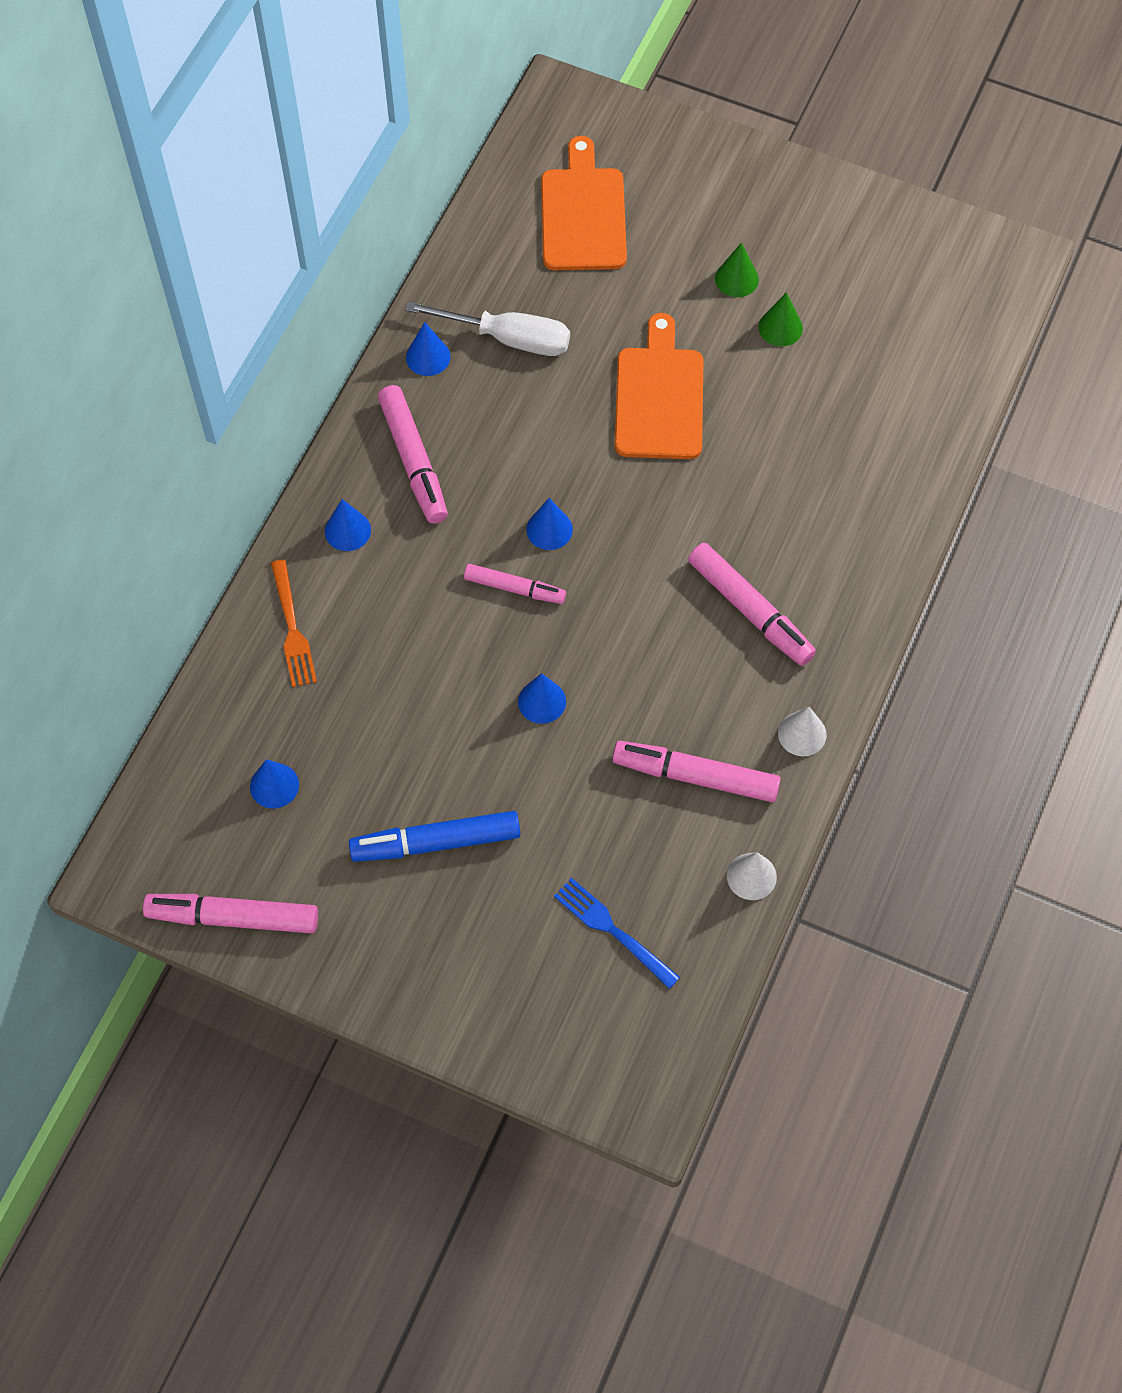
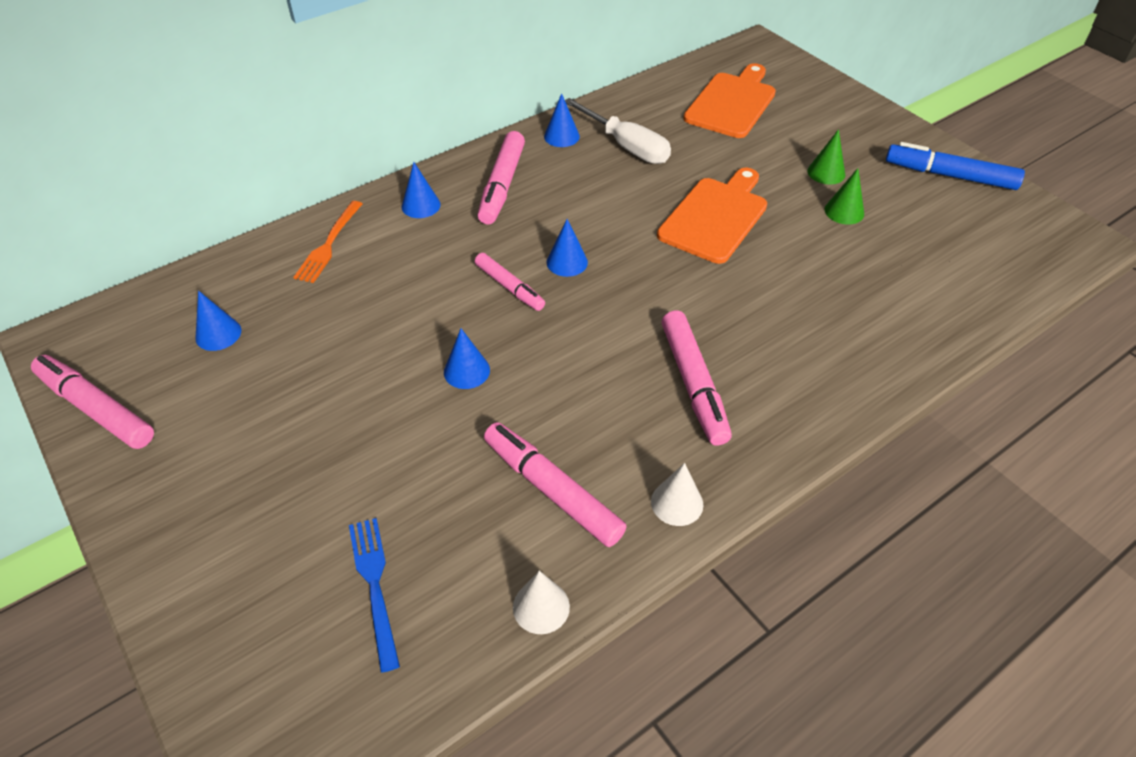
camera: 30 degrees right, 15 degrees down
blue marker [349,811,520,862] -> blue marker moved to [886,142,1025,190]

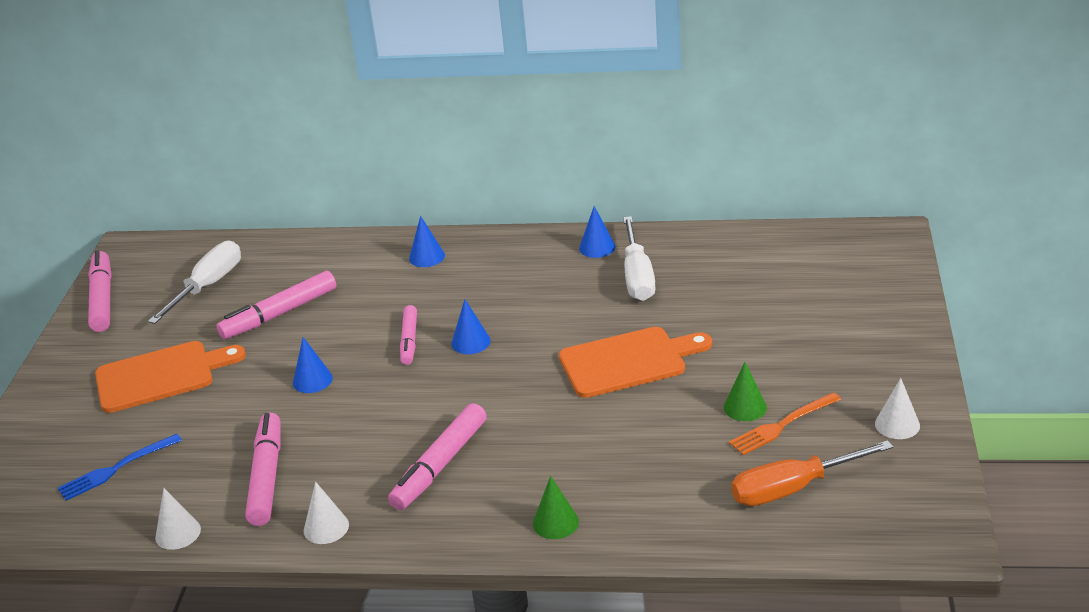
camera: 45 degrees right, 15 degrees down
blue cone [195,291,241,351] -> white screwdriver [148,241,241,324]
orange fork [293,201,362,283] -> orange fork moved to [729,393,841,455]
blue fork [349,518,400,673] -> blue fork turned 150 degrees counterclockwise [58,434,182,501]
pink marker [478,131,525,224] -> pink marker moved to [216,271,336,339]
orange cutting board [684,63,776,138] -> orange cutting board moved to [95,341,246,413]
green cone [807,129,845,185] -> green cone moved to [533,476,579,539]
blue marker [886,142,1025,190] -> white cone [875,378,920,439]
none -> orange screwdriver [731,440,893,506]

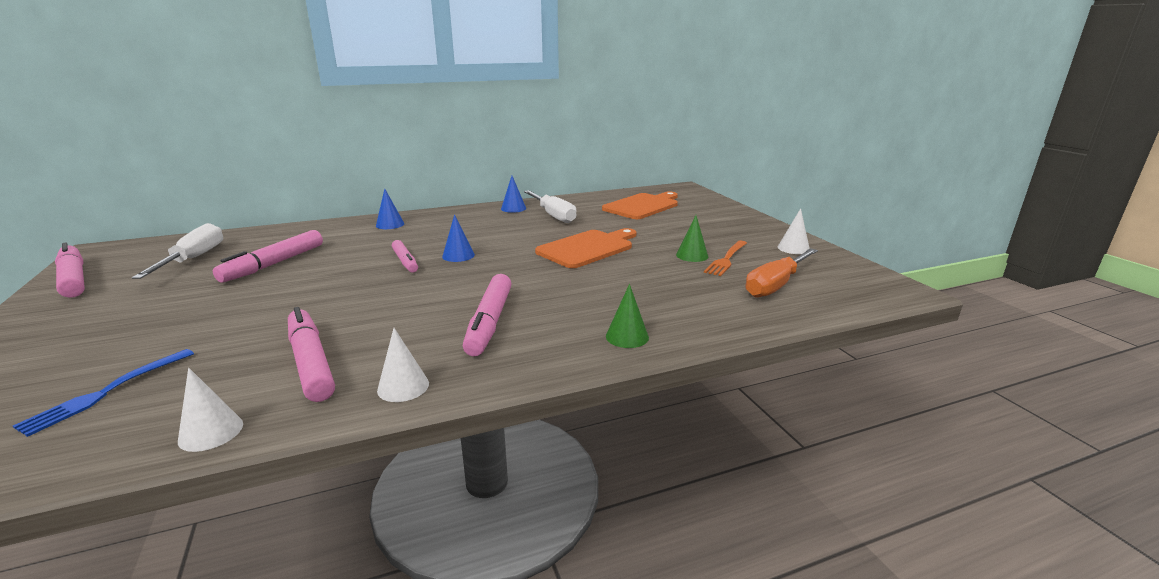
camera: 30 degrees left, 10 degrees down
orange cutting board [95,341,246,413] -> orange cutting board moved to [602,192,678,219]
blue cone [293,337,333,393] -> none

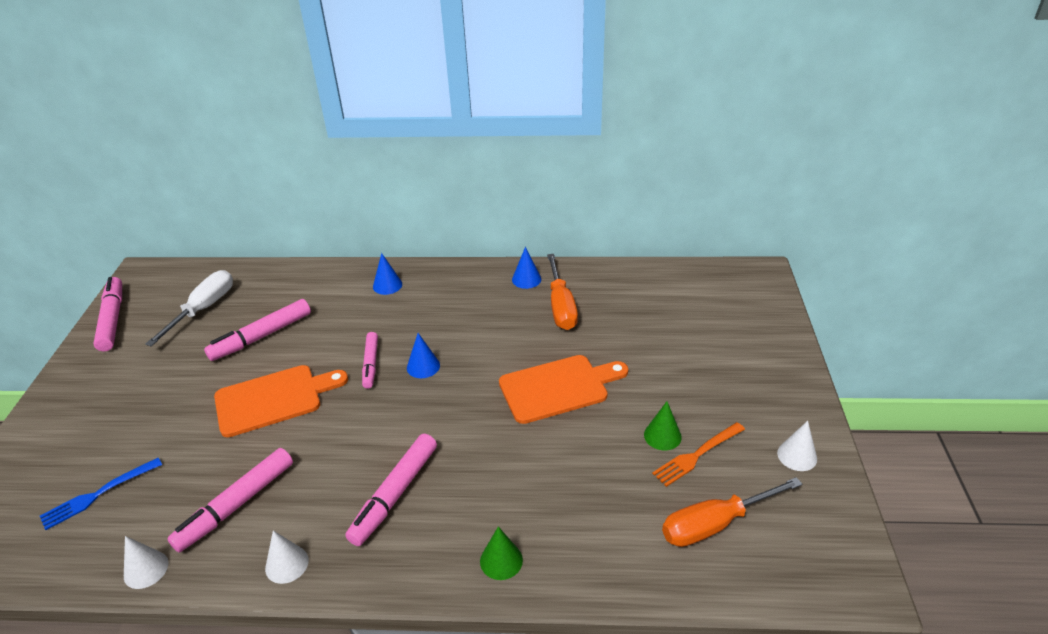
camera: 25 degrees right, 15 degrees up
pink marker [288,307,335,402] -> pink marker turned 135 degrees counterclockwise [167,448,293,552]
white screwdriver [524,190,576,223] -> orange screwdriver [547,254,578,330]
orange cutting board [602,192,678,219] -> orange cutting board moved to [214,365,348,437]

